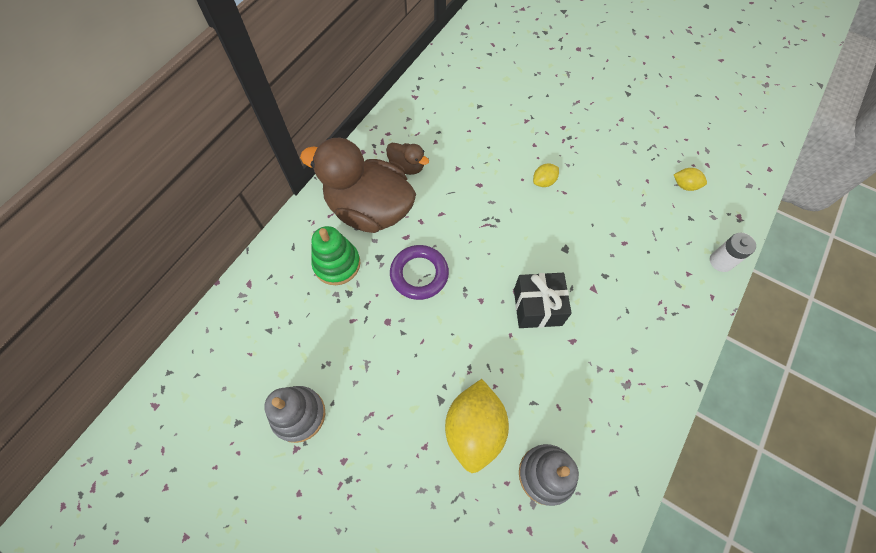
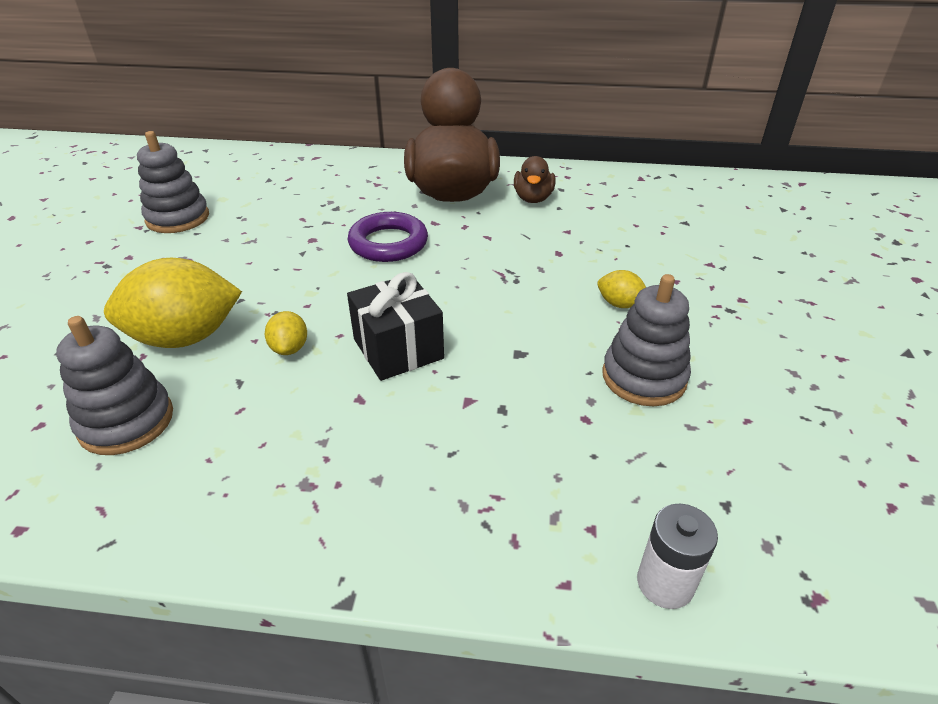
camera: 65 degrees right, 25 degrees down
green stacking toy [311,226,360,285] -> none
yellow lemon [674,168,707,191] -> yellow lemon moved to [265,311,307,355]
none -> grey stacking toy [602,274,691,406]

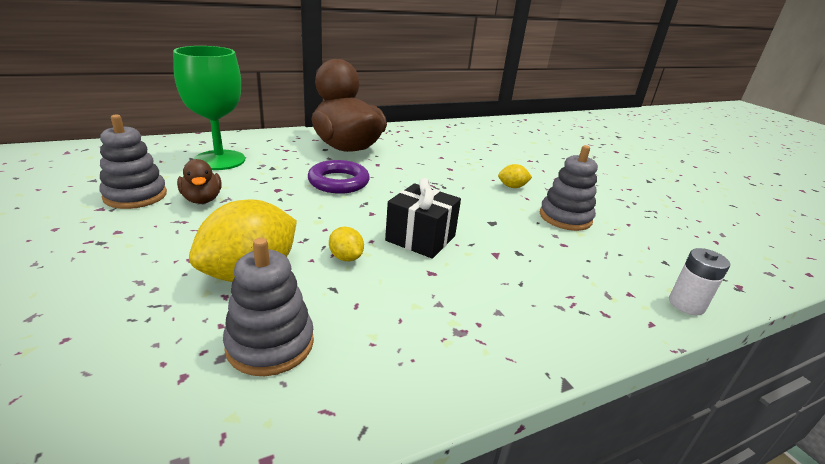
camera: 35 degrees left, 10 degrees down
brown duck [514,156,556,203] -> brown duck moved to [177,159,222,204]
none -> green goblet [173,46,245,170]

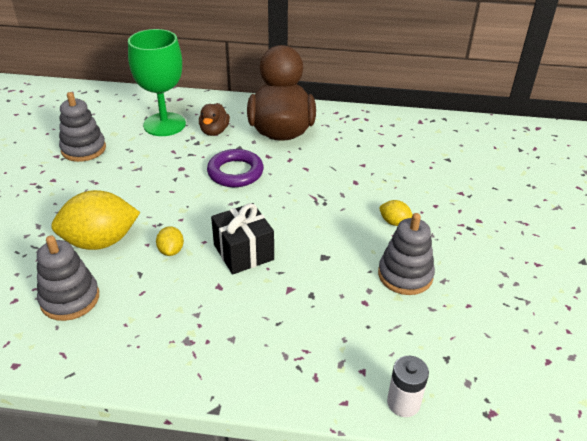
camera: 35 degrees right, 10 degrees up
brown duck [177,159,222,204] -> brown duck moved to [199,103,230,136]

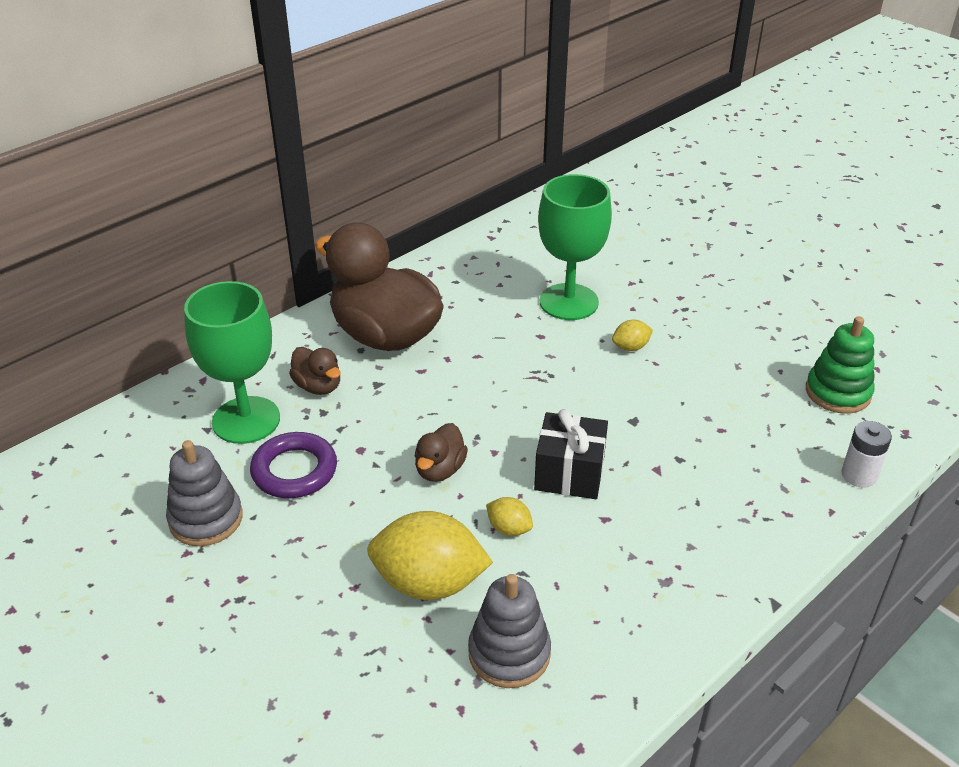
camera: 50 degrees left, 0 degrees up
yellow lemon [51,190,140,250] -> yellow lemon turned 75 degrees clockwise [367,511,493,600]
purple ring [207,149,264,187] -> purple ring moved to [250,432,337,498]
grey stacking toy [378,213,435,295] -> none
none -> brown duck [415,423,468,482]
none -> green goblet [538,174,612,320]
none -> green stacking toy [806,316,875,414]

